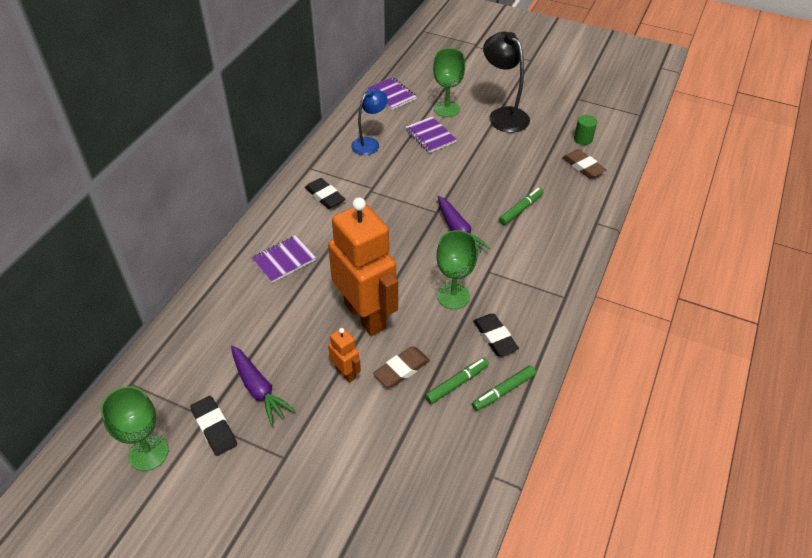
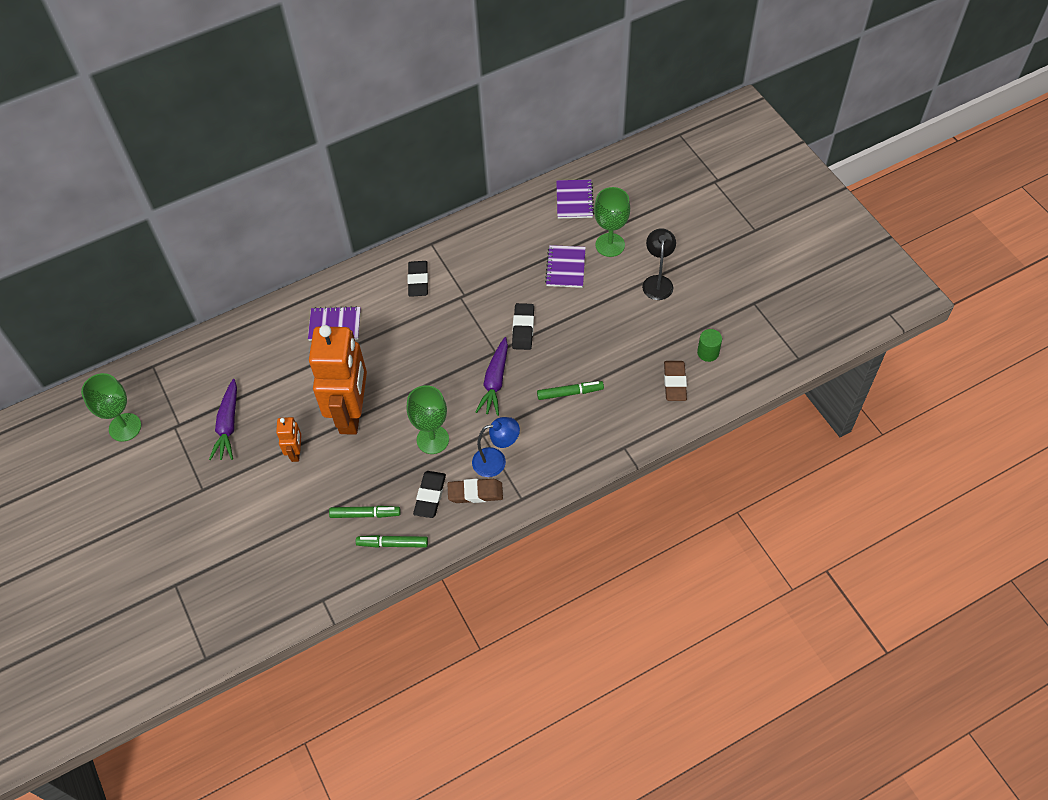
camera: 40 degrees right, 10 degrees up
black eraser [190,396,237,456] -> black eraser moved to [512,303,534,350]
blue lamp [351,89,388,155] -> blue lamp moved to [472,417,520,477]
brown eraser [373,346,430,388] -> brown eraser moved to [447,479,503,503]
black lamp [483,32,530,133] -> black lamp [642,228,676,300], size x0.66

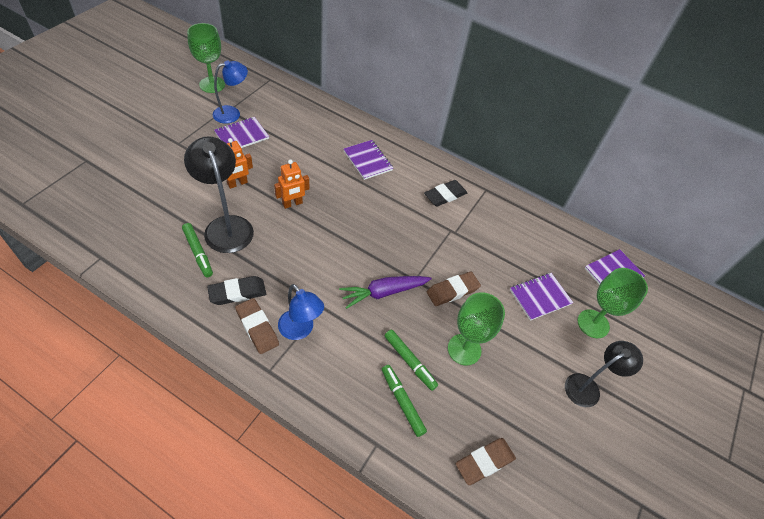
camera: 50 degrees right, 5 degrees down
purple carrot [209,379,237,460] -> purple notebook [214,117,269,148]
orange robot [309,325,367,435] -> orange robot [274,159,309,209], size x0.43
green marker [356,535,428,548] -> green marker moved to [382,365,427,437]
green goblet [407,385,449,454] -> green goblet moved to [448,292,505,365]
black eraser [512,303,534,350] -> brown eraser [427,272,481,306]
green cylinder [697,329,722,362] -> none
none -> black lamp [184,136,254,253]
none -> blue lamp [213,60,248,124]

